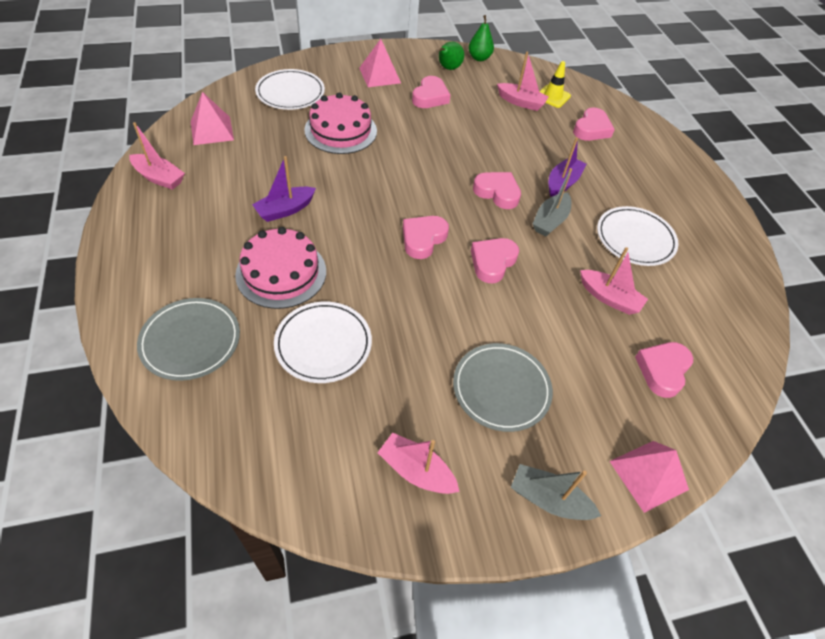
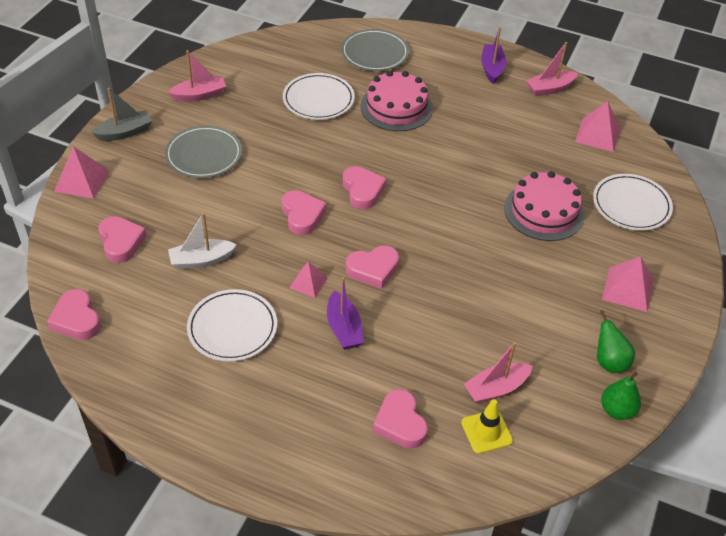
camera: 130 degrees right, 5 degrees down
purple boat [252,156,316,222] -> purple boat moved to [481,27,506,84]
pink heart [412,76,450,108] -> pink heart moved to [47,289,101,340]
grey boat [533,168,572,236] -> pink pyramid [289,262,328,298]
pink boat [580,247,648,315] -> white boat [168,213,237,269]

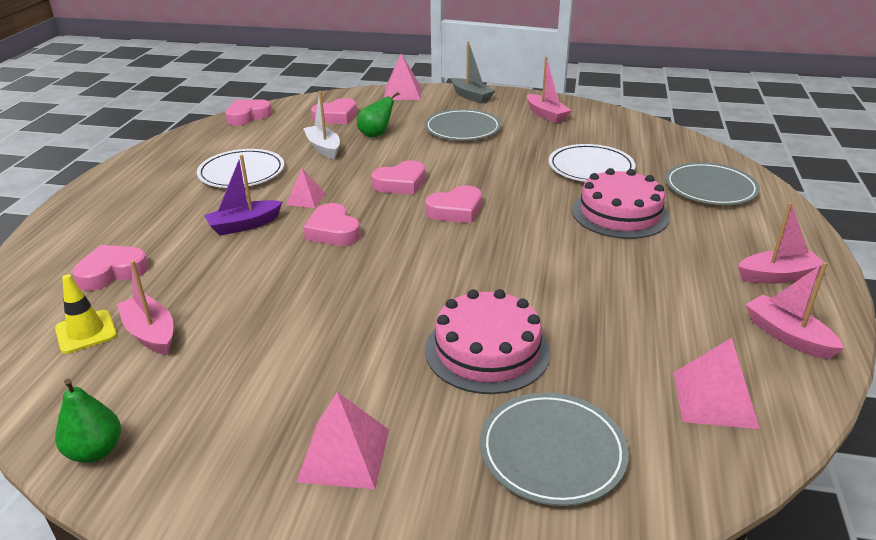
camera: 80 degrees right, 15 degrees down
purple boat [481,27,506,84] -> pink boat [738,202,823,284]
white plate [593,174,673,231] -> grey plate [480,393,629,506]
green pear [597,310,635,373] -> green pear moved to [357,92,399,138]

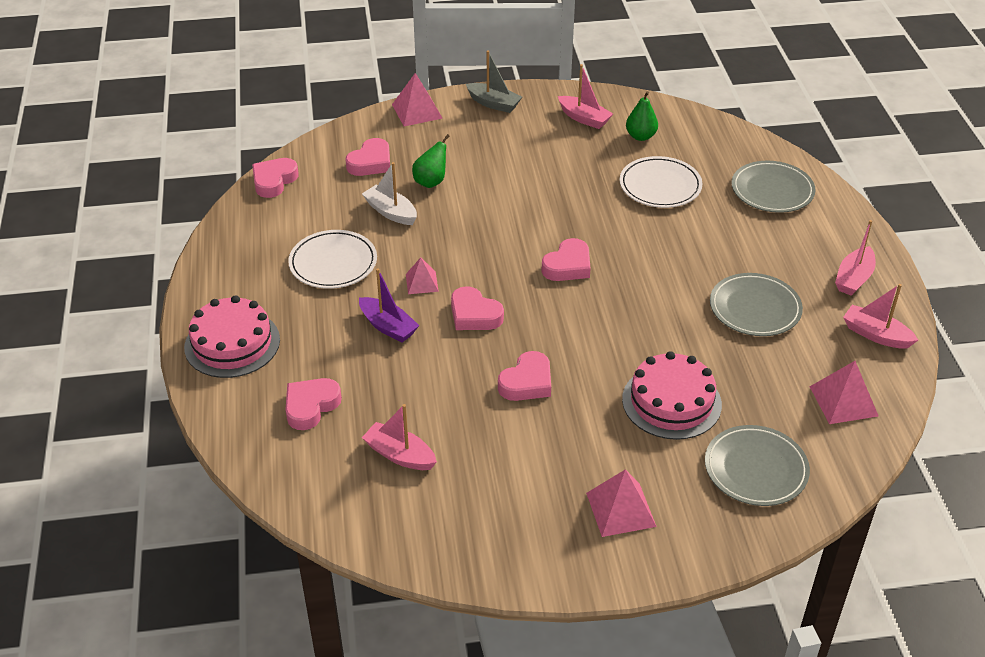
camera: 20 degrees left, 10 degrees up
yellow traffic cone [55,274,117,354] -> none
green pear [55,379,121,463] -> green pear moved to [626,91,658,141]
purple boat [204,155,283,236] -> purple boat turned 90 degrees counterclockwise [359,268,419,342]
pink heart [371,160,425,195] -> pink heart moved to [498,351,551,401]
grey plate [424,109,501,140] -> grey plate moved to [710,273,803,336]
pink cake [572,168,670,239] -> pink cake moved to [184,295,280,378]
pink boat [738,202,823,284] -> pink boat turned 150 degrees clockwise [835,220,876,296]

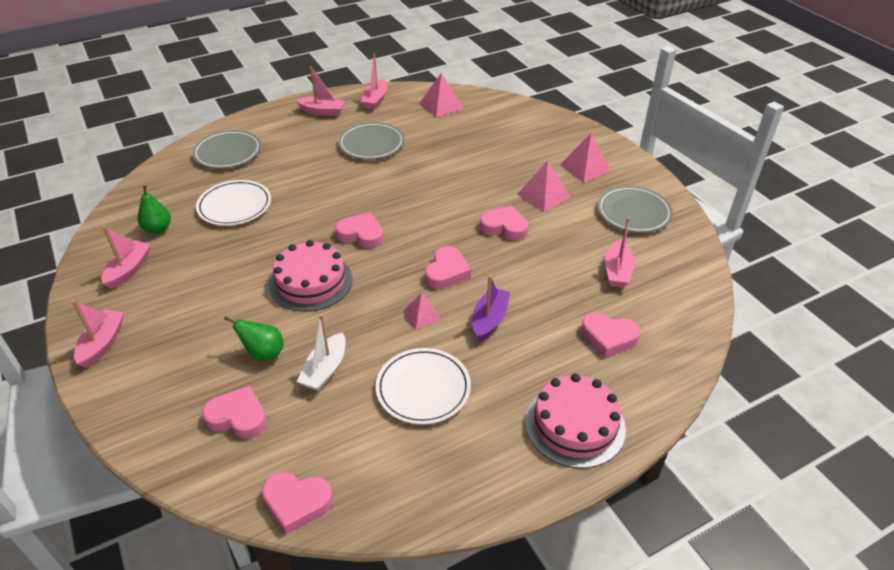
camera: 110 degrees left, 0 degrees up
pink pyramid [392,73,443,126] -> pink pyramid moved to [517,161,570,212]
grey boat [466,50,522,113] -> pink boat [72,300,124,368]
pink cake [622,351,722,440] -> pink cake moved to [269,240,353,312]
grey plate [705,425,810,506] -> grey plate moved to [597,186,673,233]

